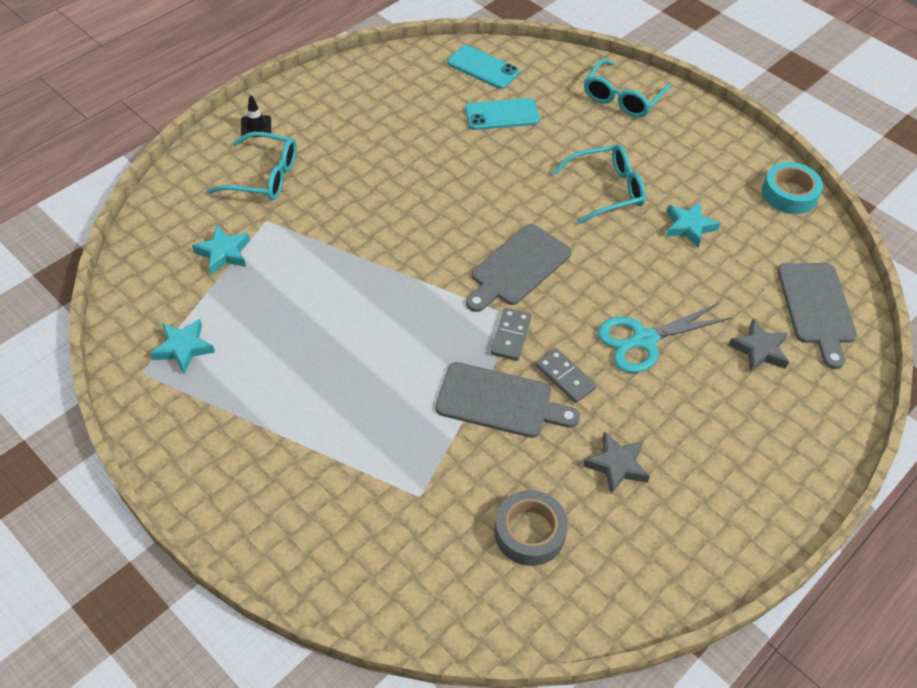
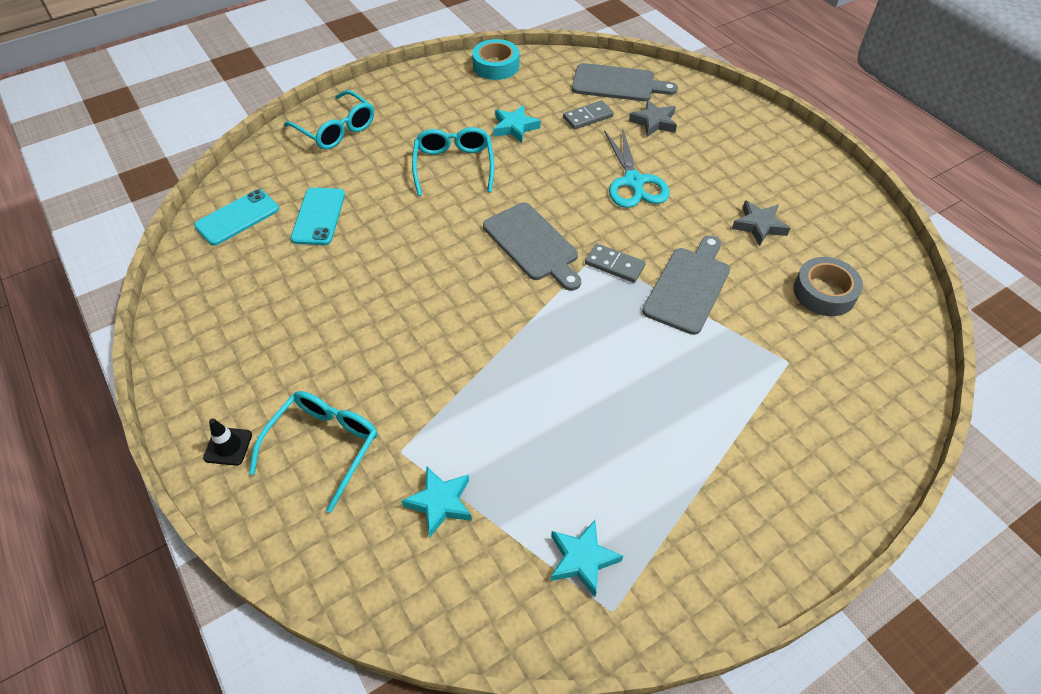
camera: 75 degrees left, 0 degrees up
grey domino [536,348,597,403] -> grey domino moved to [563,100,614,129]

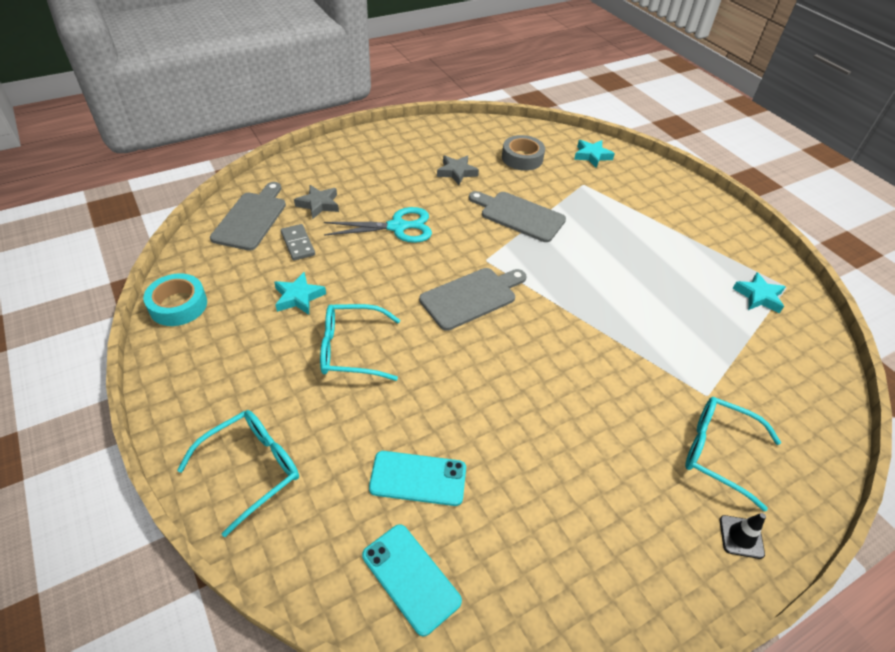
camera: 90 degrees left, 5 degrees down
turquoise star [401,467,472,537] -> turquoise star moved to [574,140,615,168]
grey domino [585,244,646,283] -> none

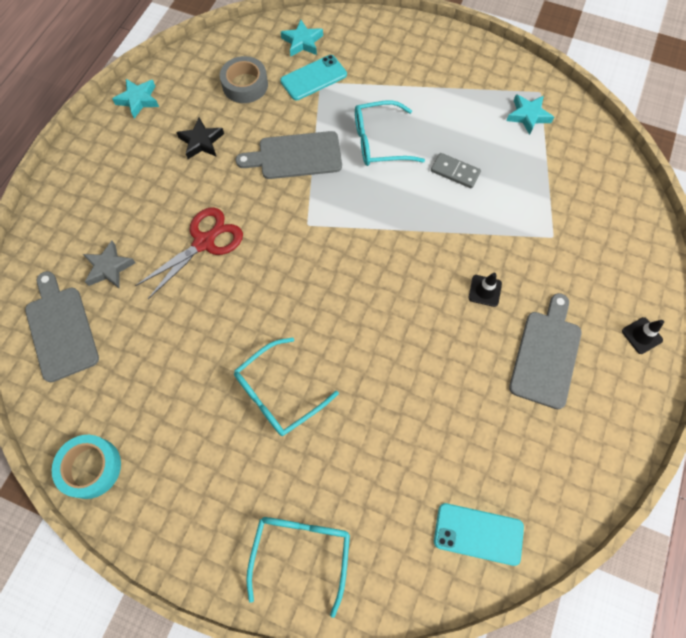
camera: 35 degrees left, 20 degrees up
turquoise star [274,272,326,315] -> turquoise star moved to [112,79,159,118]
grey domino [281,224,315,261] -> grey domino moved to [431,153,481,188]
turquoise scissors [324,207,432,243] -> red scissors [135,207,243,299]
turquoise phone [369,451,466,506] -> turquoise phone moved to [280,55,347,100]
grey cutting board [419,268,526,331] -> grey cutting board moved to [509,293,582,409]
grey star [437,155,479,185] -> black star [176,118,224,159]
turquoise glasses [685,397,781,511] -> turquoise glasses moved to [355,100,425,166]
none -> black traffic cone [469,273,502,307]

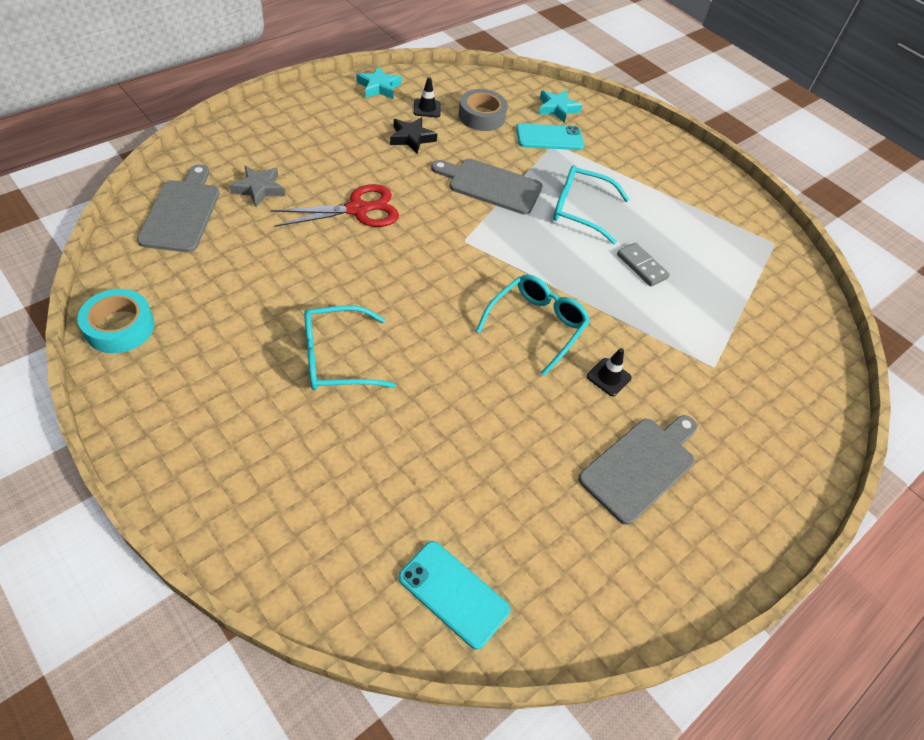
camera: 20 degrees right, 15 degrees down
turquoise glasses [246,517,350,618] -> turquoise glasses moved to [476,274,590,376]
turquoise star [506,94,554,135] -> none
black traffic cone [622,317,664,354] -> black traffic cone moved to [414,77,441,117]

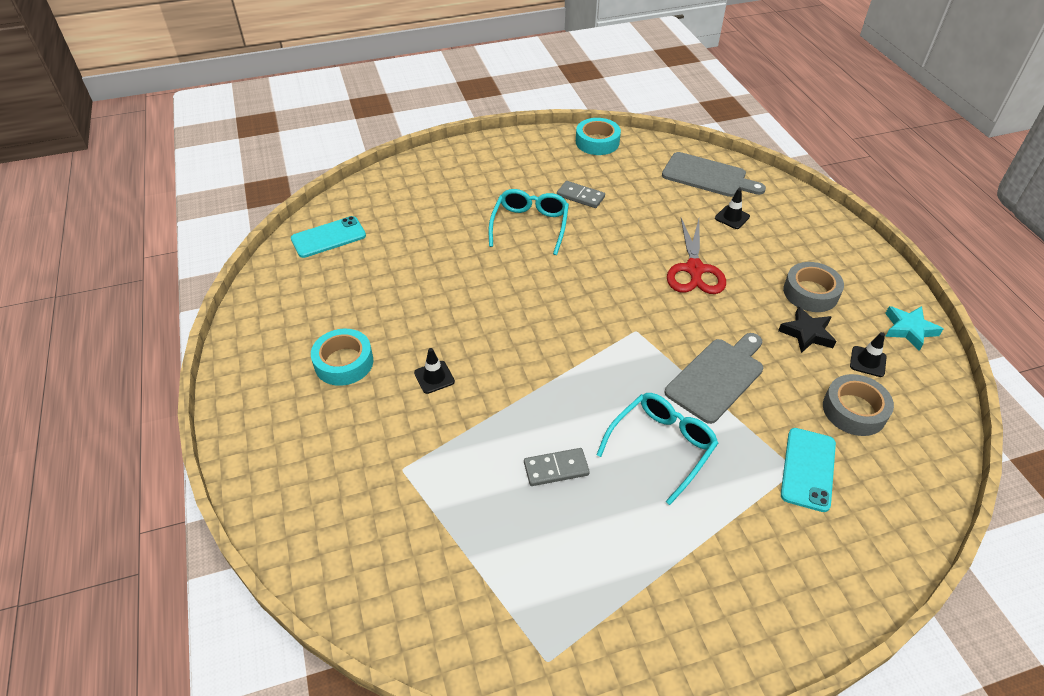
camera: 120 degrees right, 5 degrees down
grey star [230,166,285,207] -> black traffic cone [715,188,750,229]
turquoise glasses [476,274,590,376] -> none
turquoise star [539,90,582,123] -> none
grey cutting board [578,415,697,525] -> turquoise tape [311,329,373,386]
none -> grey domino [557,181,605,208]
none -> grey tape [783,262,844,312]

